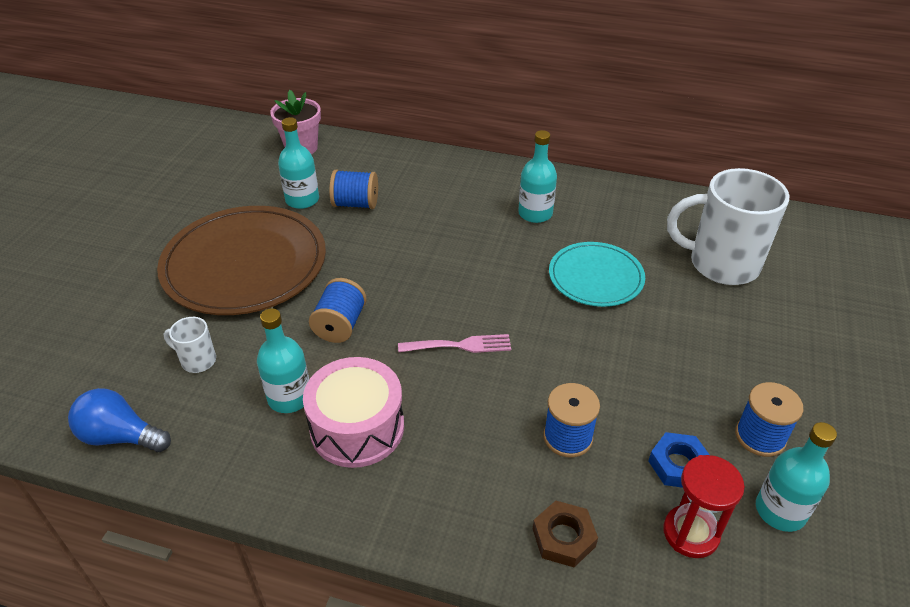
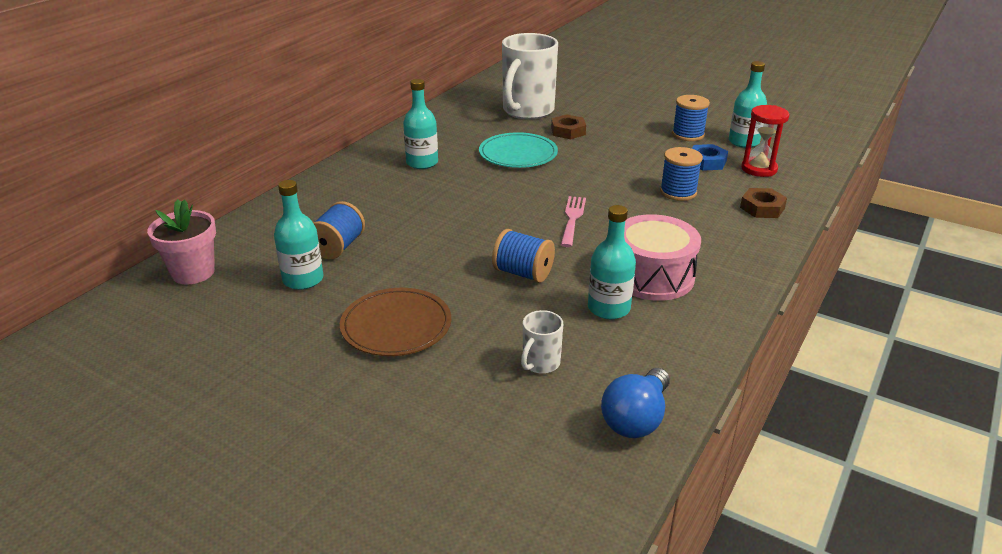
camera: 75 degrees left, 10 degrees down
brown plate [157,206,326,315] -> brown plate [340,288,451,356], size x0.57
none -> brown nut [551,114,586,139]

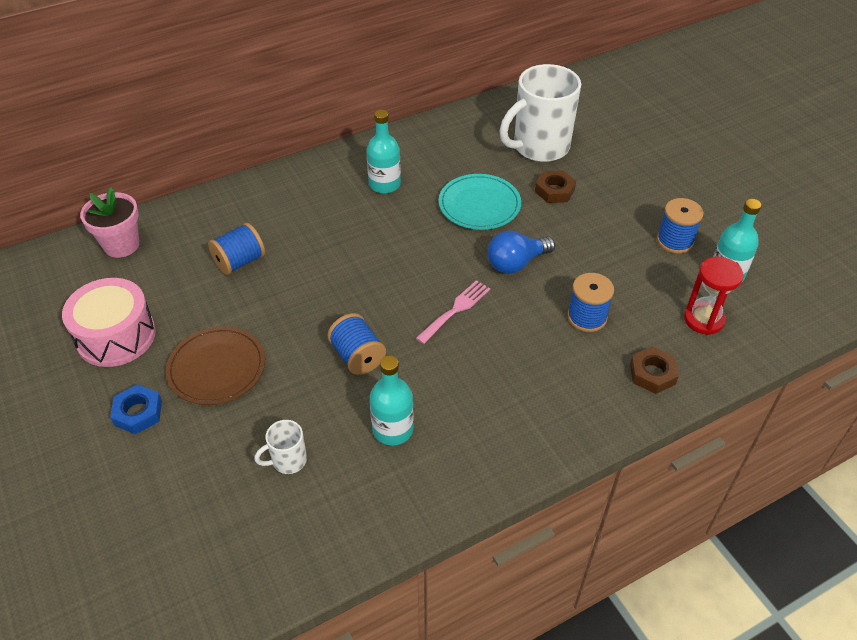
camera: 30 degrees right, 15 degrees up
turquoise bottle [274,180,323,290] -> none
blue light bulb [601,368,670,438] -> blue light bulb moved to [487,231,555,274]
pink drum [624,214,701,301] -> pink drum moved to [62,278,156,367]
blue nut [692,144,728,171] -> blue nut moved to [110,384,162,434]

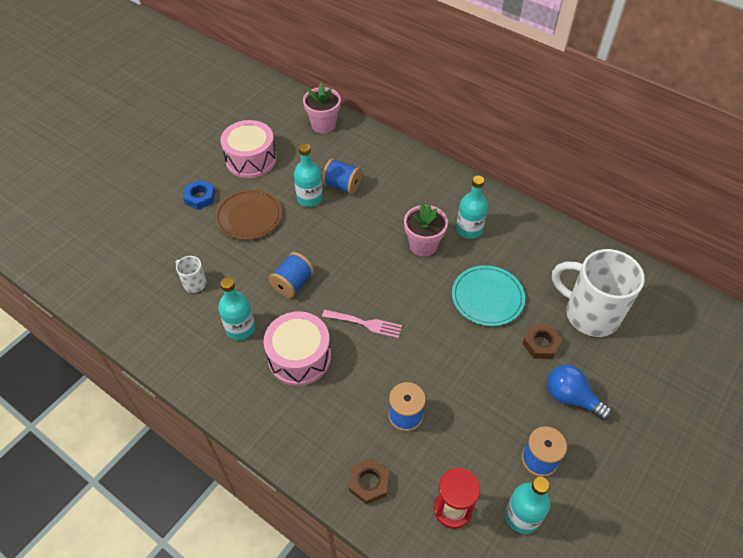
camera: 65 degrees right, 5 degrees up
blue light bulb [487,231,555,274] -> blue light bulb moved to [547,364,612,420]
none -> pink drum [264,311,331,386]
none -> turquoise bottle [294,144,323,207]
none -> pink flower pot [404,203,448,257]

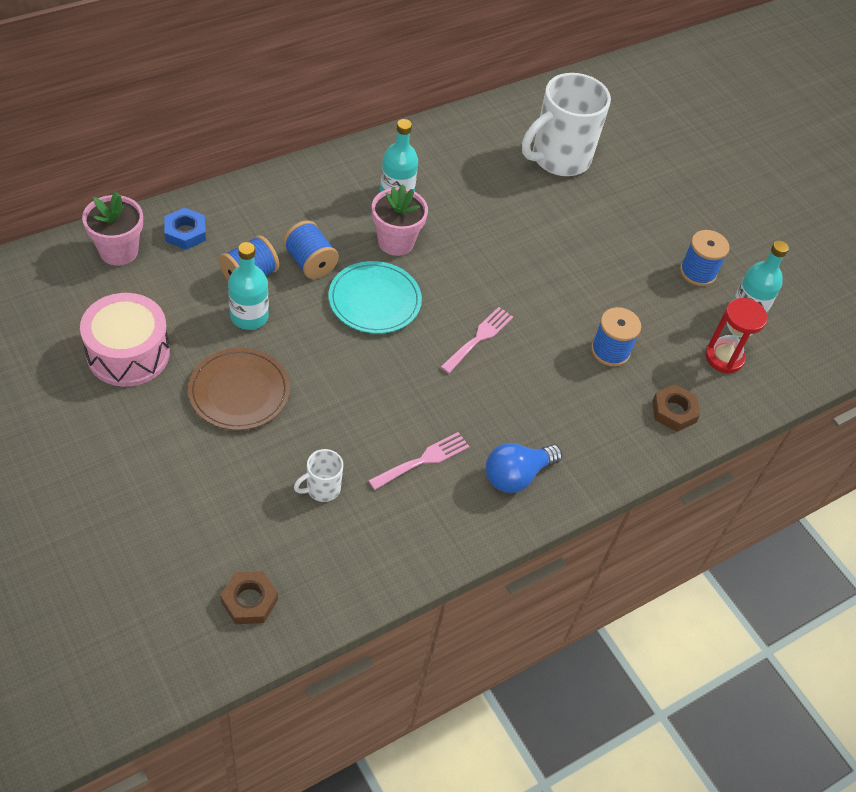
camera: 75 degrees left, 0 degrees up
blue nut [183,180,215,210] -> blue nut moved to [165,207,206,250]
turquoise bottle [218,277,255,340] -> pink fork [368,432,470,490]
pink drum [264,311,331,386] -> none
blue spool [269,252,314,298] -> blue spool moved to [283,220,339,279]
turquoise plate [452,265,525,326] -> turquoise plate moved to [328,261,422,334]
brown nut [522,324,563,359] -> brown nut moved to [220,571,278,624]
blue light bulb [547,364,612,420] -> blue light bulb moved to [486,443,562,493]

